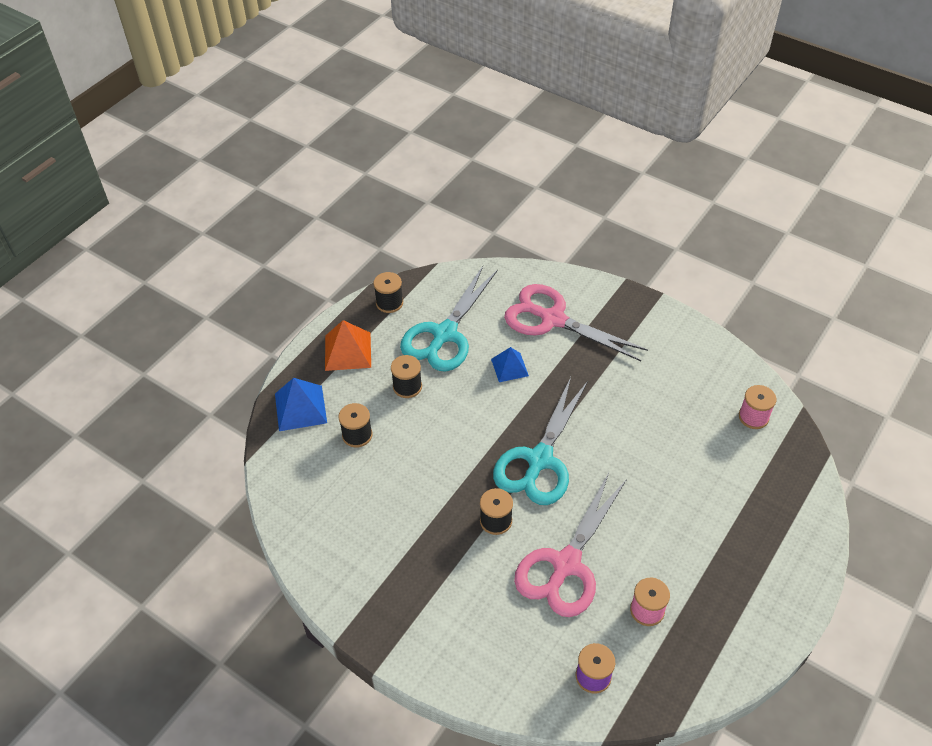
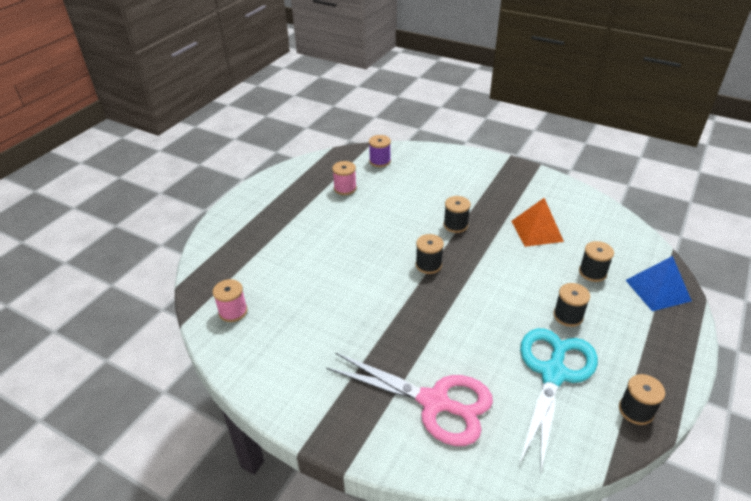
camera: 175 degrees right, 10 degrees down
orange pyramid [325,320,371,371] -> orange pyramid moved to [511,198,564,247]
blue pyramid [491,347,529,382] -> none
turquoise scissors [493,377,588,505] -> black spool [416,234,444,274]
pink scissors [514,473,627,617] -> none

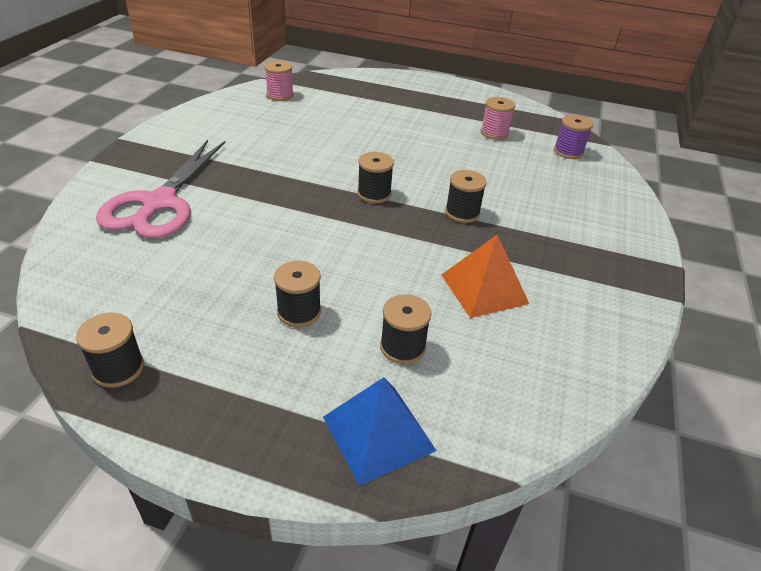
camera: 75 degrees right, 0 degrees up
turquoise scissors [519,328,598,476] -> none

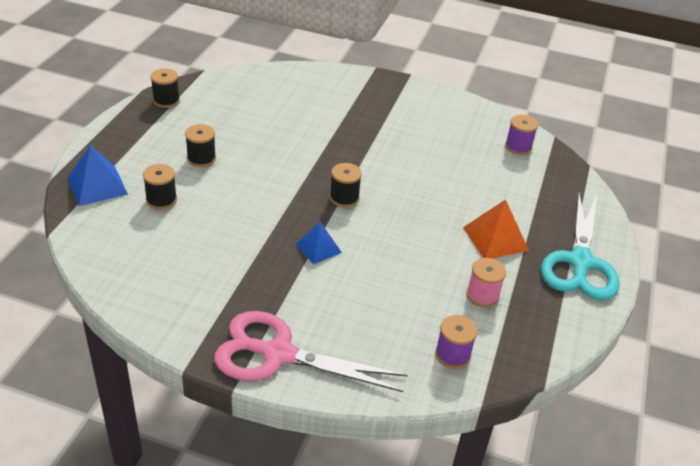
camera: 90 degrees right, 0 degrees up
pink scissors [96,140,225,239] -> pink scissors moved to [214,311,408,392]
pink spool [264,61,294,101] -> purple spool [505,115,538,155]
orange pyramid [441,235,529,318] -> orange pyramid moved to [463,199,529,259]
black spool [445,170,487,223] -> blue pyramid [296,222,342,264]
none -> turquoise scissors [541,192,620,300]

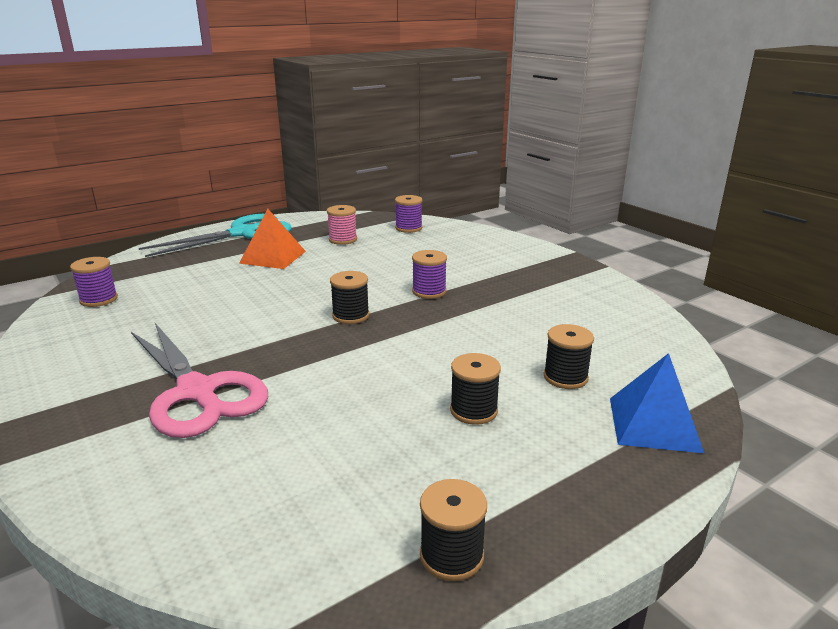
camera: 140 degrees left, 15 degrees down
pink scissors [214,311,408,392] -> pink scissors moved to [131,323,268,438]
blue pyramid [296,222,342,264] -> purple spool [412,250,447,299]

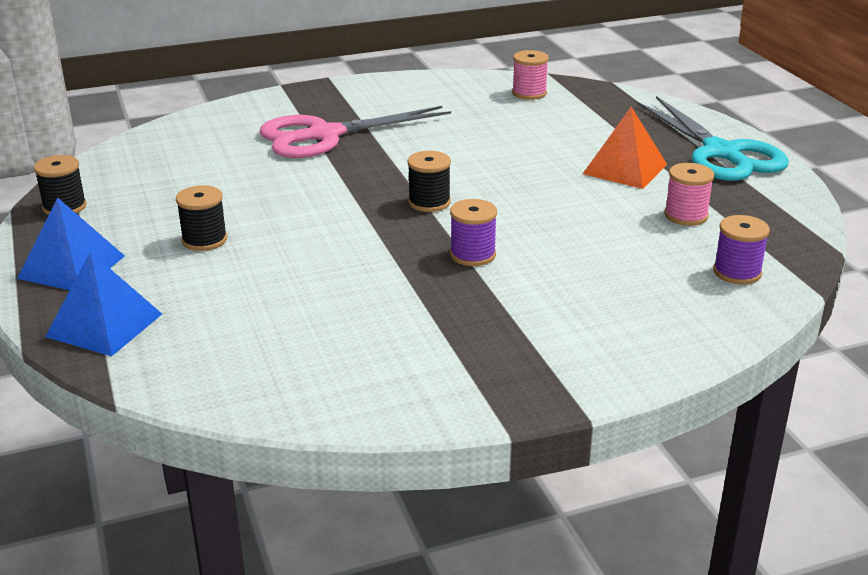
camera: 105 degrees right, 5 degrees up
purple spool [70,257,118,307] -> pink spool [512,50,549,100]
black spool [544,324,594,389] -> none
none -> blue pyramid [17,197,125,290]

